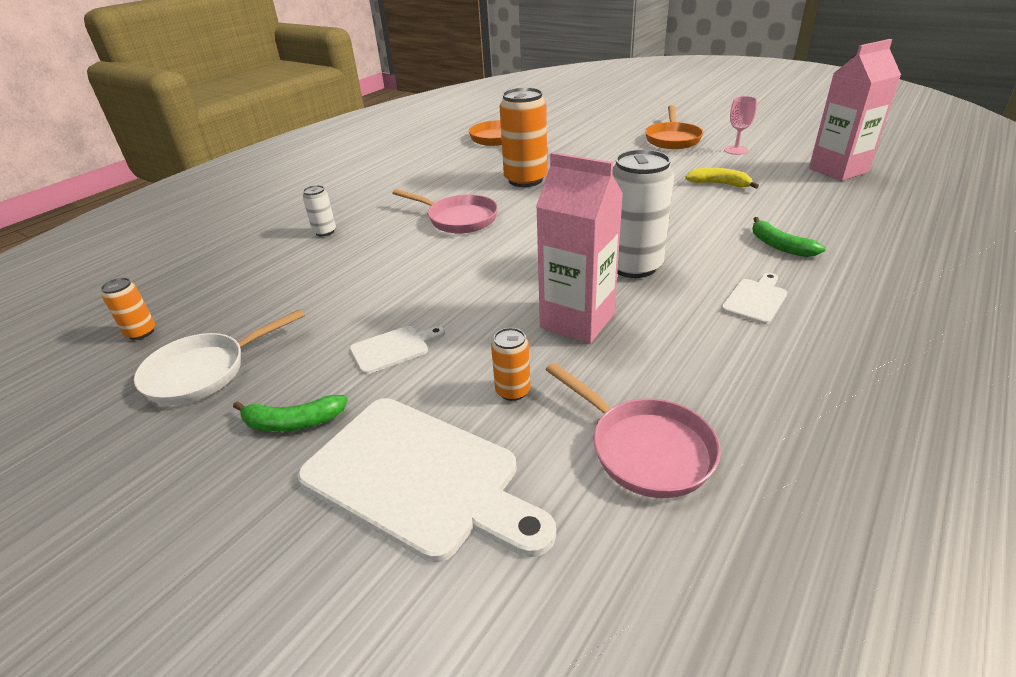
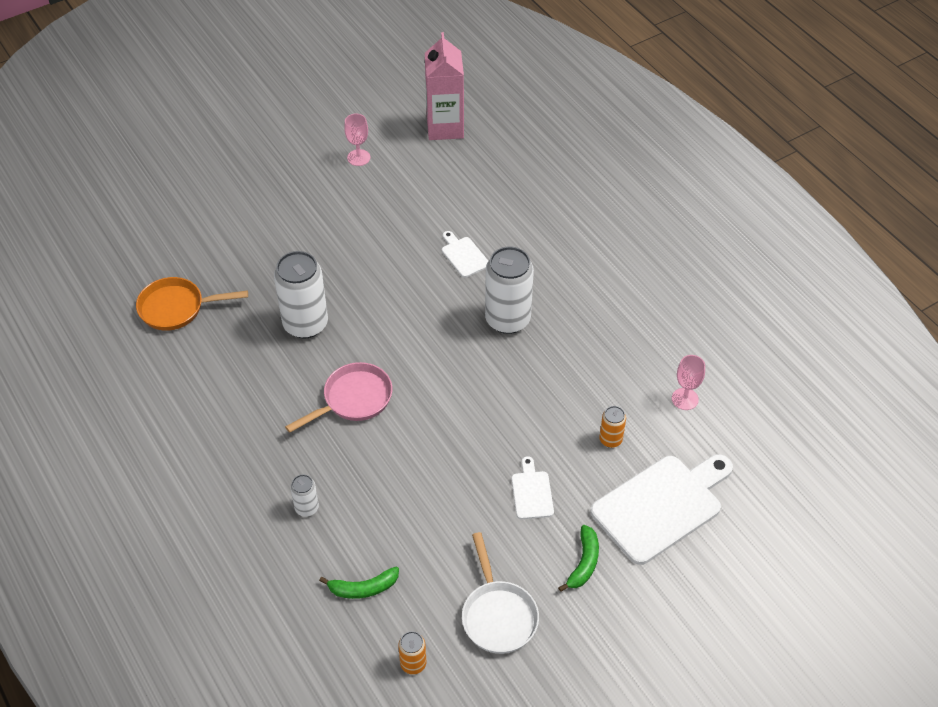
camera: 70 degrees left, 15 degrees up
orange can [500,88,547,187] -> white can [274,251,328,338]
pink carton [536,152,623,343] -> none
pink pan [545,362,721,498] -> pink goblet [672,355,705,410]
orange pan [645,105,703,149] -> none
yellow banana [685,168,759,189] -> none
white cutting board [721,273,787,324] -> white cutting board moved to [442,231,488,278]
green banana [752,217,826,257] -> green banana moved to [319,567,399,599]

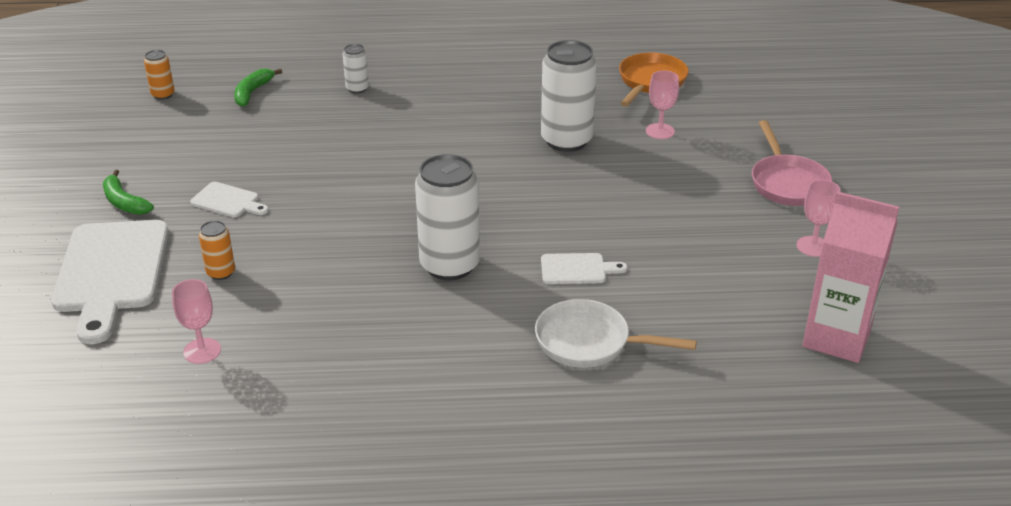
camera: 120 degrees right, 15 degrees down
pink pan [285,362,392,433] -> pink pan moved to [752,120,832,206]
white pan [462,532,539,654] -> white pan moved to [535,299,697,368]
none -> pink goblet [646,70,679,139]

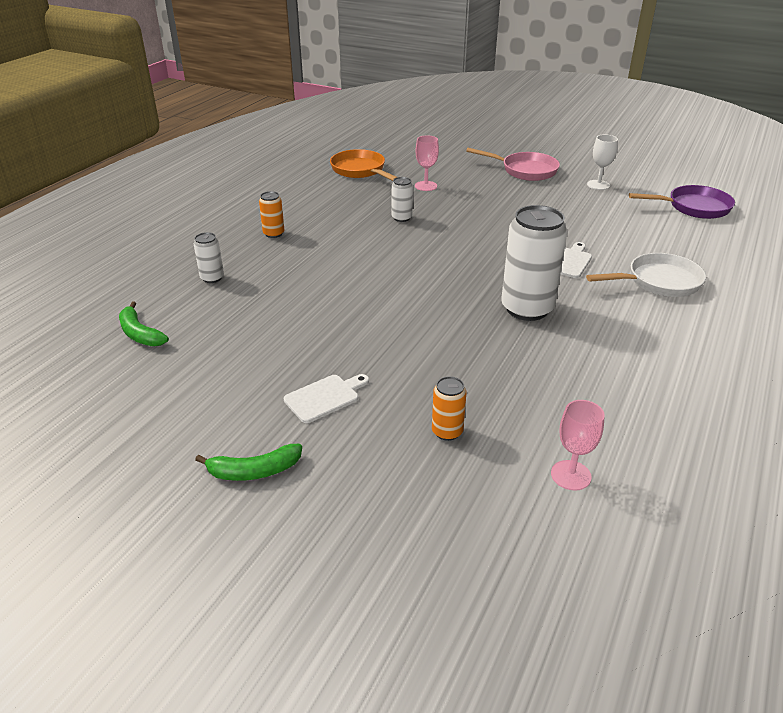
camera: 60 degrees left, 0 degrees up
white cutting board [51,220,169,344] -> none
orange can [144,50,175,100] -> orange can moved to [259,191,284,238]
white pan [535,299,697,368] -> white pan turned 150 degrees counterclockwise [586,253,706,297]
white can [541,40,597,152] -> white can [391,177,413,222], size x0.48
pink goblet [796,180,841,257] -> white goblet [587,134,618,190]
pink carton [802,191,899,363] -> purple pan [629,185,735,219]

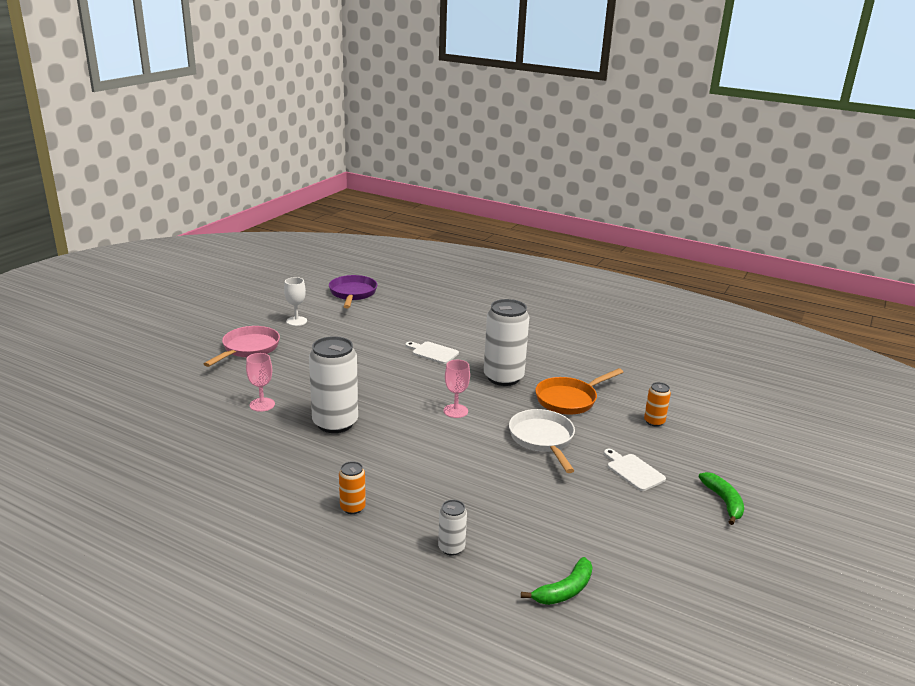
camera: 90 degrees left, 10 degrees down
orange pan [330,149,397,181] -> orange pan moved to [535,368,623,415]
white can [391,177,413,222] -> white can [309,336,358,433], size x2.09
pink goblet [551,400,605,491] -> pink goblet moved to [444,360,470,418]
white pan [586,253,706,297] -> white pan moved to [509,409,575,473]

